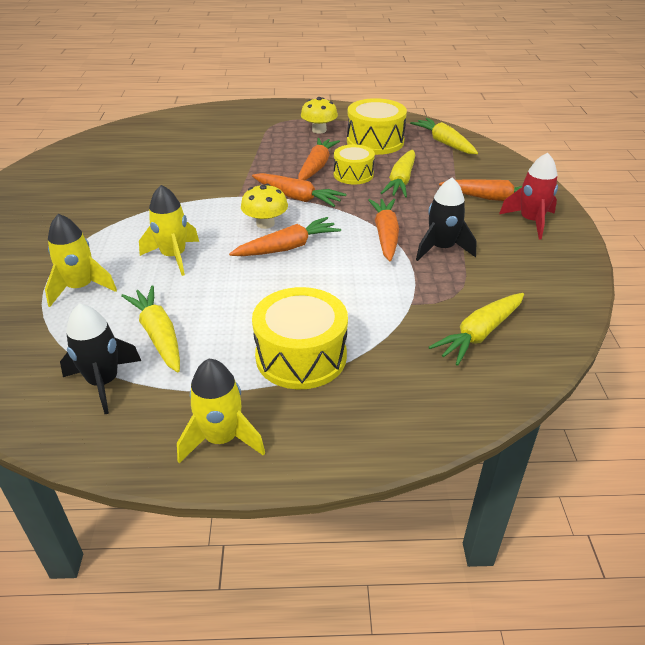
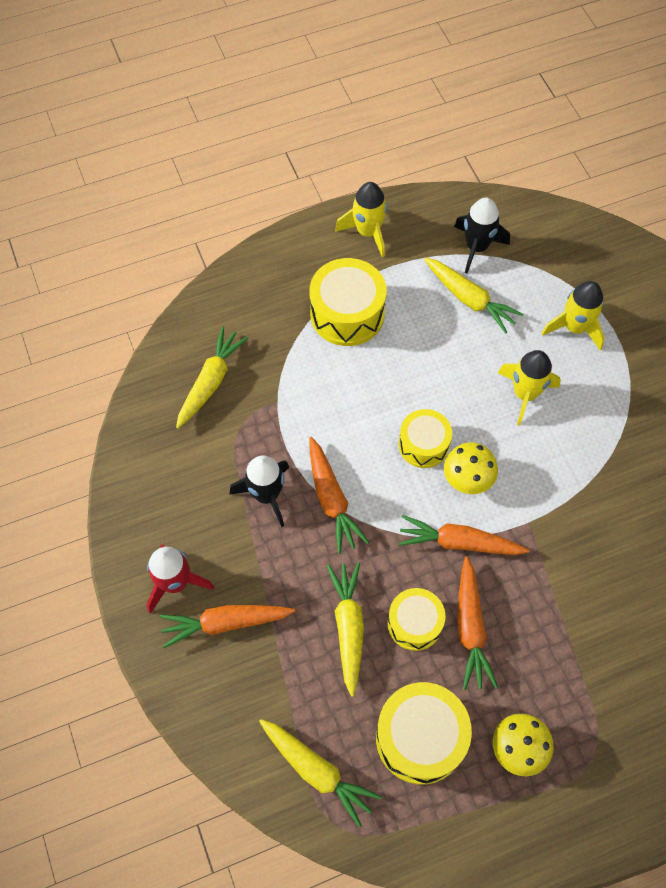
camera: 160 degrees right, 25 degrees up
orange carrot [229,217,341,256] -> yellow drum [399,409,452,468]

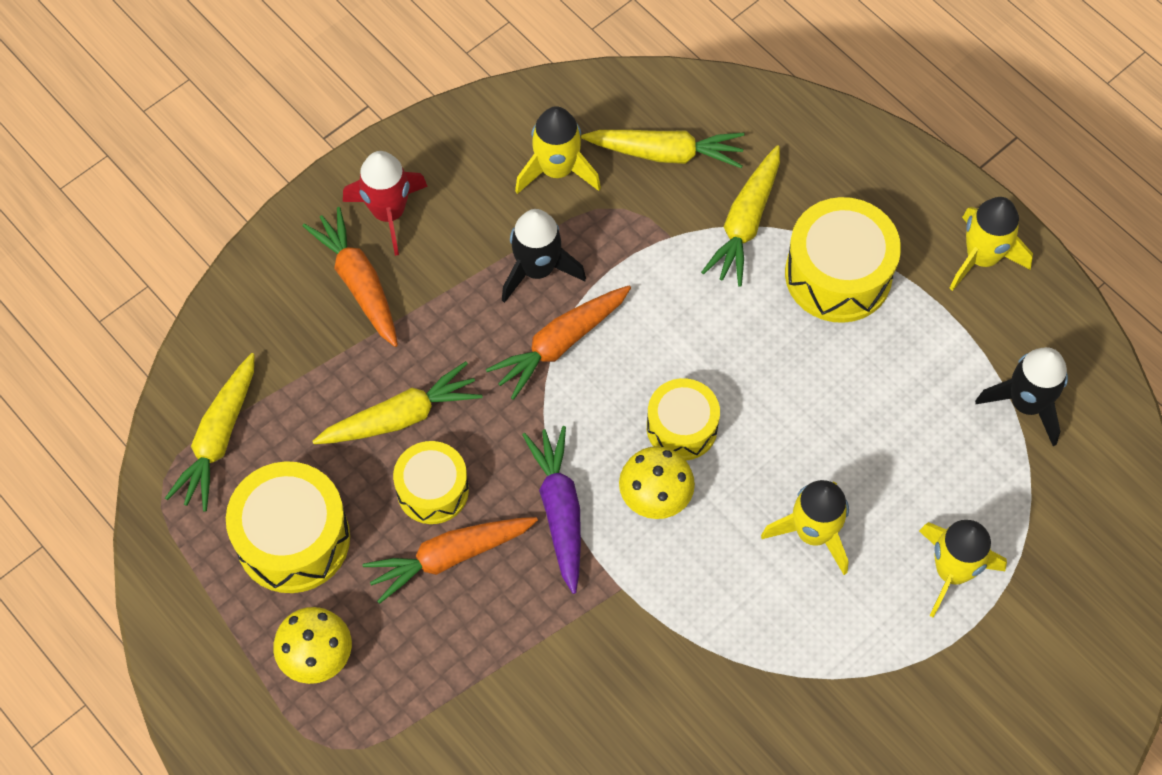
camera: 70 degrees right, 0 degrees up
orange carrot [398,515,530,555] -> purple carrot [522,426,581,594]
yellow carrot [424,257,524,334] -> yellow carrot moved to [701,145,780,287]
none -> yellow rocket [515,106,601,194]

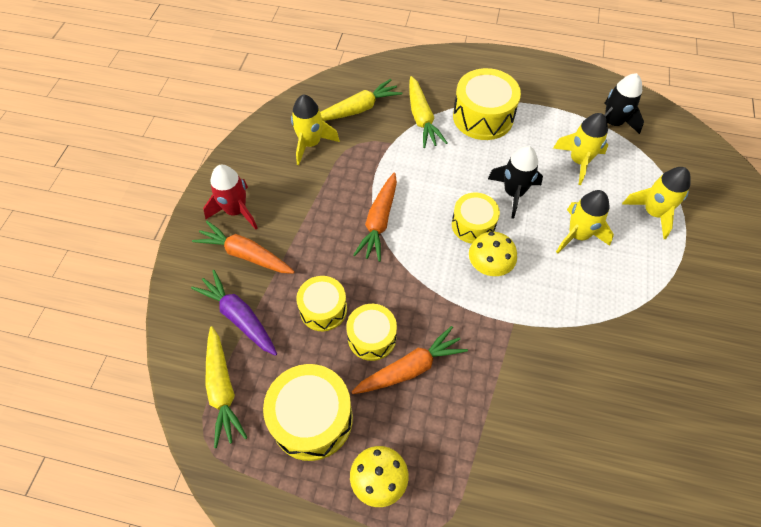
camera: 35 degrees left, 5 degrees down
yellow carrot [312,361,483,444] -> yellow drum [296,276,347,331]
orange carrot [363,517,538,604] -> orange carrot turned 150 degrees counterclockwise [352,326,468,394]
black rocket [502,209,586,303] -> black rocket moved to [488,146,543,218]
purple carrot [522,426,581,594] -> purple carrot moved to [191,270,277,356]
yellow rocket [949,197,1033,291] -> yellow rocket moved to [553,113,608,185]

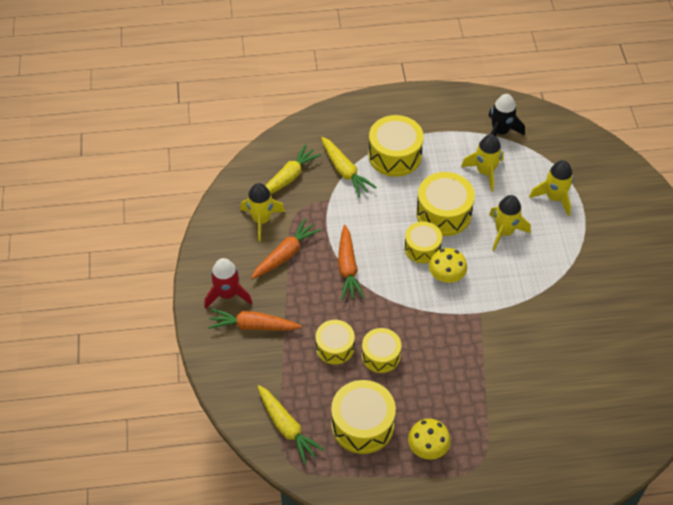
camera: 20 degrees left, 5 degrees down
purple carrot [191,270,277,356] -> none
orange carrot [352,326,468,394] -> orange carrot moved to [251,218,321,279]
black rocket [488,146,543,218] -> yellow drum [416,172,475,236]

